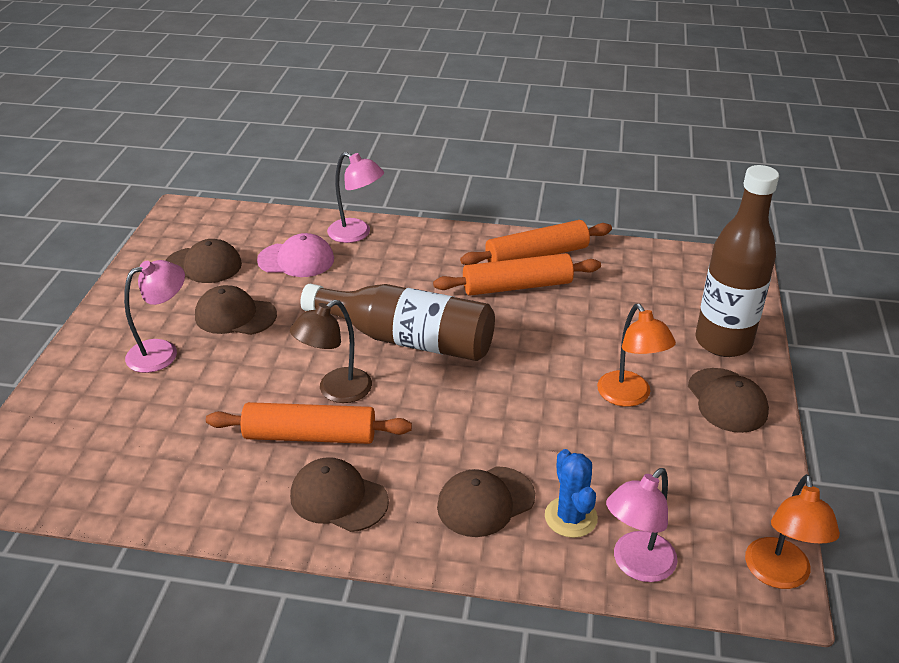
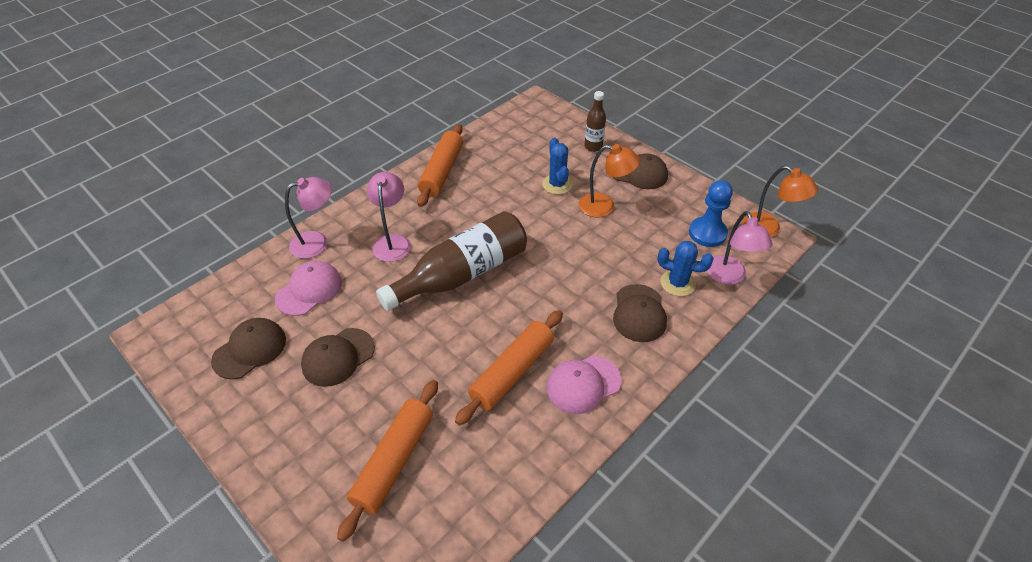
camera: 55 degrees left, 10 degrees up
pink lamp [124,260,185,373] -> pink lamp moved to [367,172,411,262]
brown lamp [290,300,372,403] -> none
brown cap [290,457,389,532] -> pink cap [547,355,621,414]
orange rolling pin [433,253,601,296] -> orange rolling pin moved to [337,380,438,542]
brown bottle [695,165,779,357] -> brown bottle [585,91,606,152], size x0.48
none -> blue cactus [542,137,573,194]
none -> blue pawn [689,180,733,247]

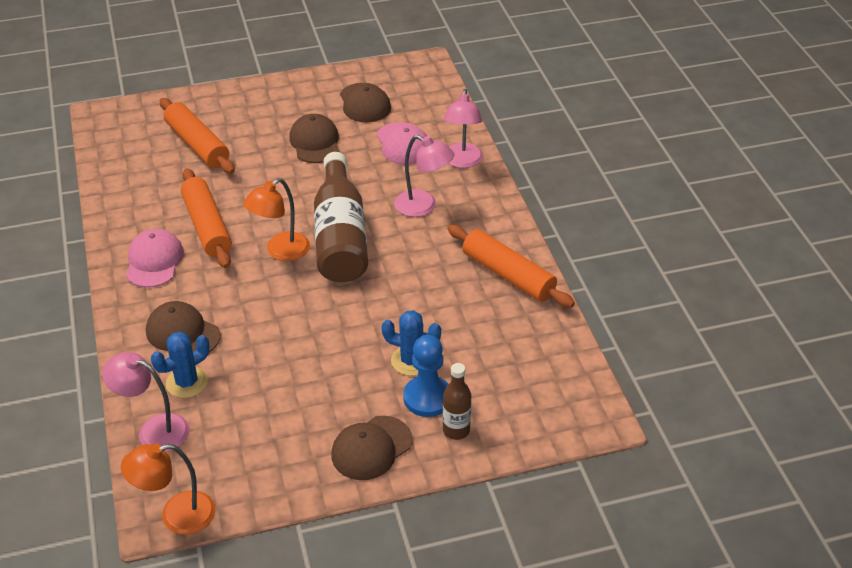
camera: 120 degrees right, 5 degrees down
orange lamp [578,144,640,218] -> orange lamp moved to [243,178,310,261]
blue pawn [689,180,733,247] -> blue pawn moved to [403,335,448,417]

